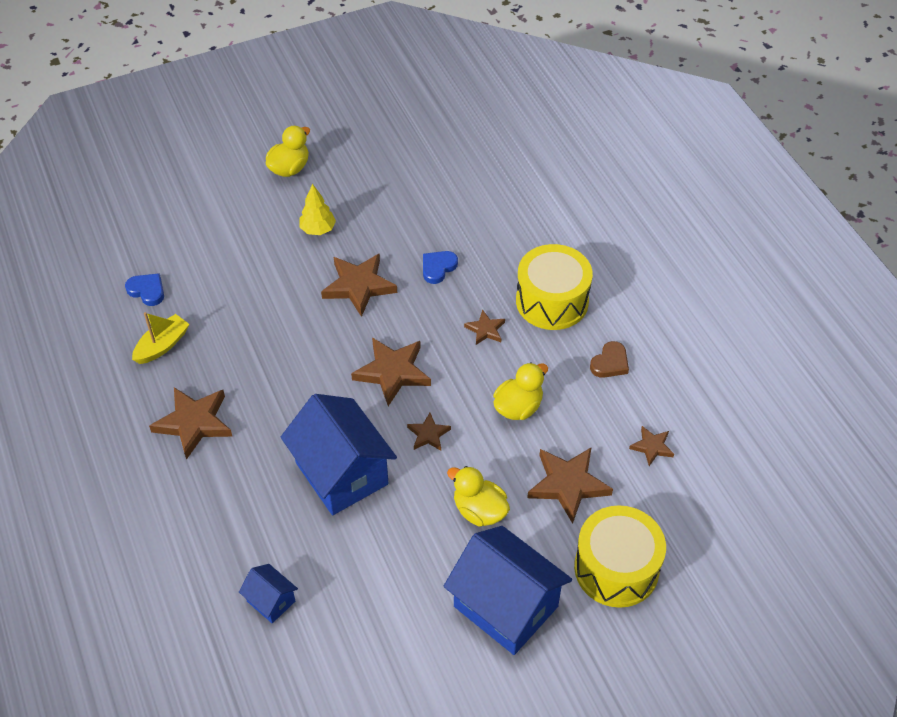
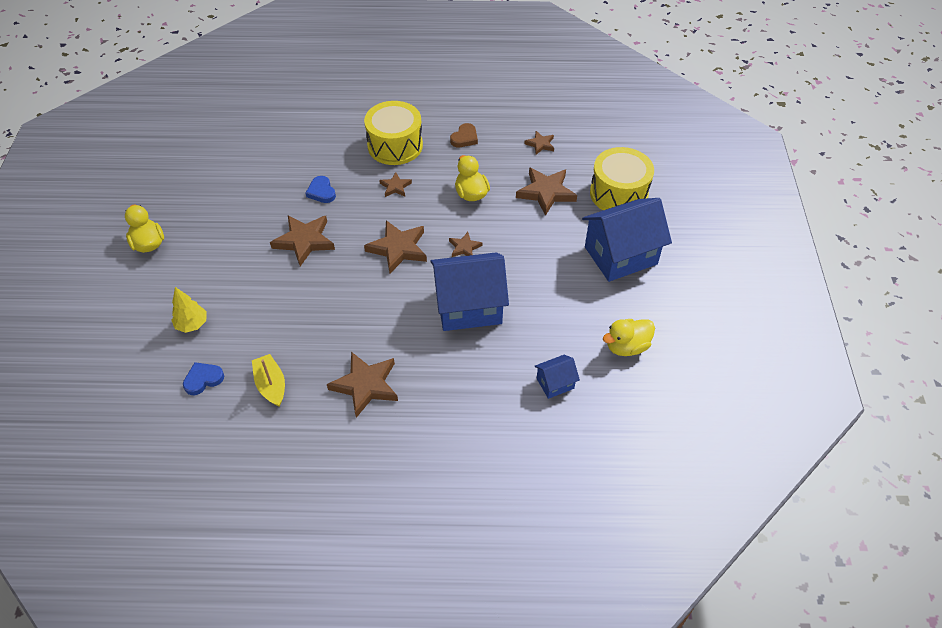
camera: 65 degrees left, 0 degrees up
yellow tree [299,184,336,235] -> yellow tree moved to [171,287,207,333]
yellow duck [447,466,510,527] -> yellow duck moved to [603,319,655,356]
brown heart [590,341,629,378] -> brown heart turned 60 degrees clockwise [450,123,478,147]

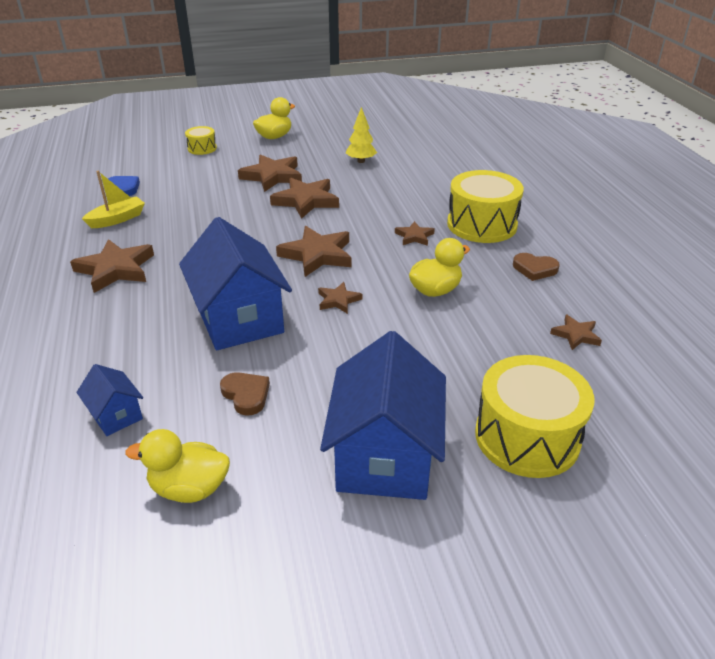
camera: 75 degrees right, 15 degrees down
yellow tree [171,287,207,333] -> yellow tree moved to [346,107,377,163]
blue heart [305,176,336,203] -> none
brown star [516,167,577,216] -> brown star moved to [238,154,302,192]
blue house [582,198,672,282] -> blue house turned 45 degrees clockwise [320,331,446,500]
yellow duck [603,319,655,356] -> yellow duck turned 45 degrees counterclockwise [125,429,230,503]
none -> yellow drum [185,126,217,155]
none -> brown heart [220,372,270,416]

